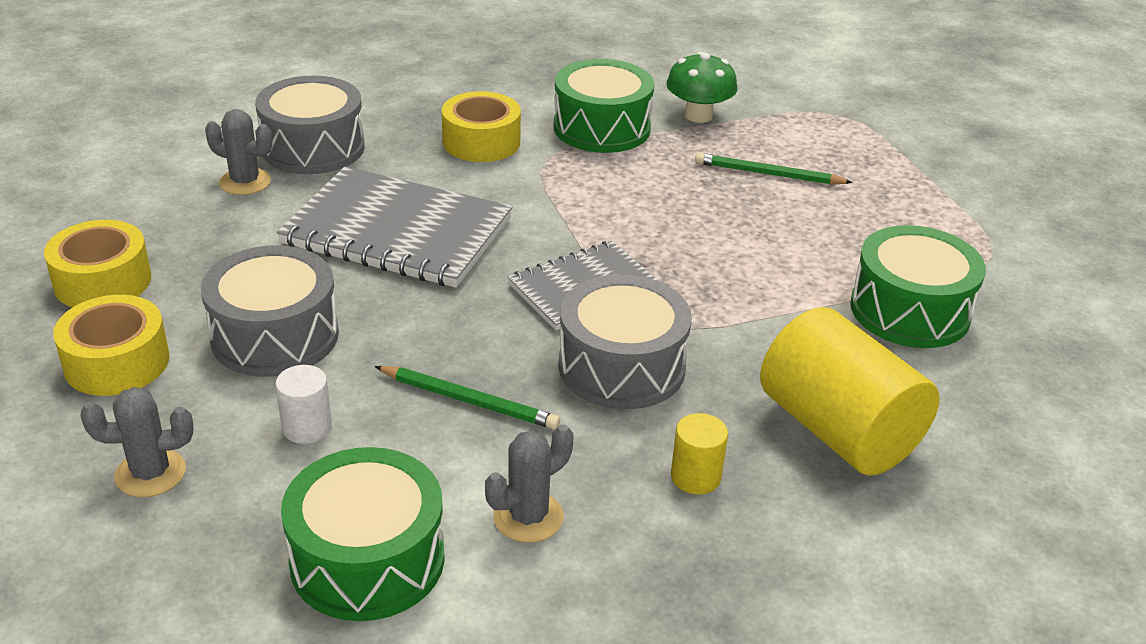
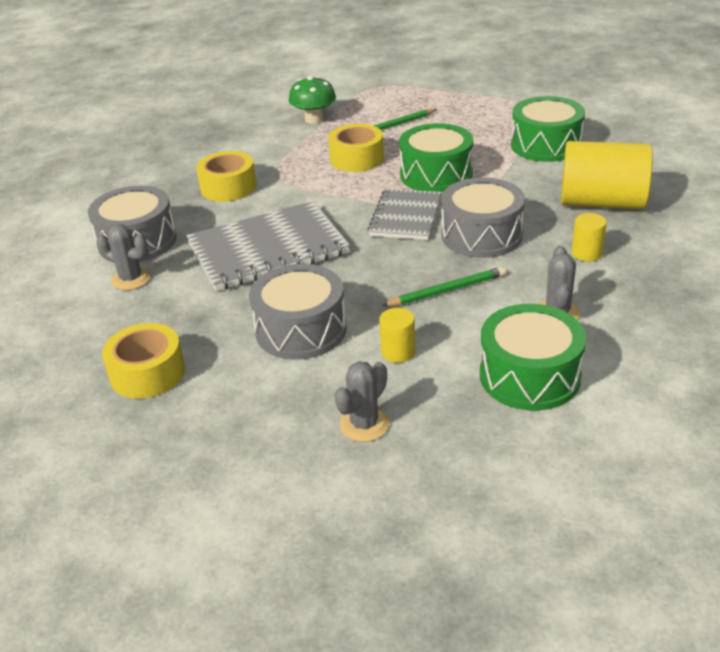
camera: 40 degrees left, 0 degrees up
yellow tape [53,295,169,396] -> yellow tape moved to [328,124,384,172]
grey cactus [205,109,272,195] -> grey cactus turned 45 degrees clockwise [96,224,151,290]
white cylinder [275,365,332,444] -> yellow cylinder [379,308,415,363]
green drum [554,59,654,153] -> green drum moved to [399,123,473,192]

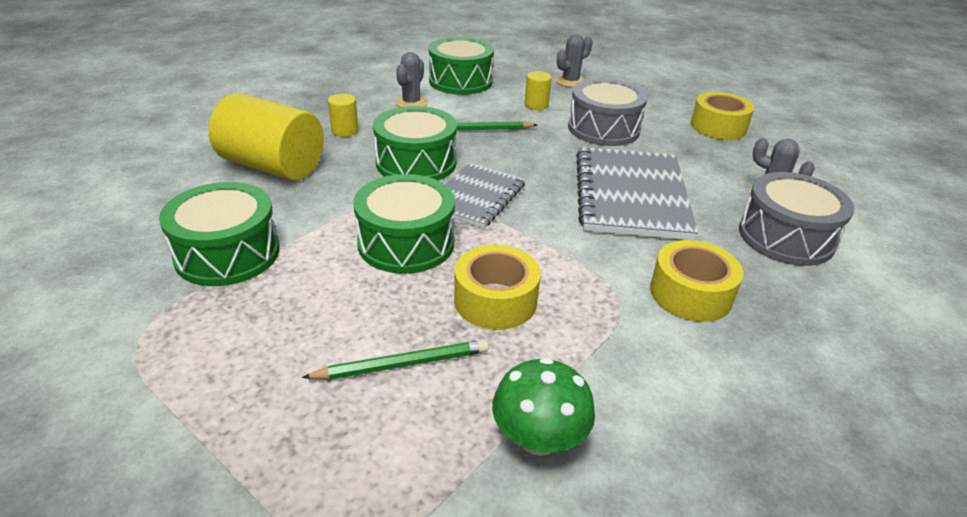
camera: 170 degrees left, 0 degrees up
grey notebook [187,201,350,291] -> grey notebook turned 75 degrees counterclockwise [576,147,698,240]
grey drum [441,178,525,258] -> green drum [373,106,457,181]

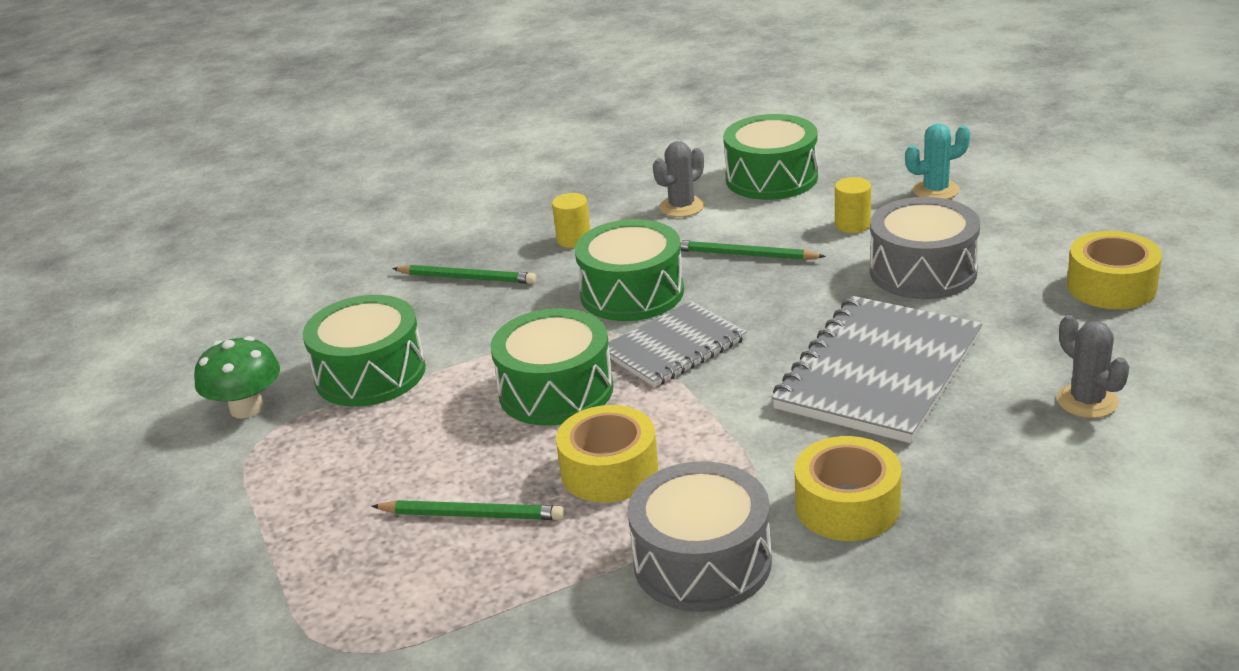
camera: 30 degrees right, 5 degrees down
yellow cylinder [209,93,324,181] -> green pencil [392,265,537,284]
green mushroom [492,357,595,456] -> green mushroom moved to [194,336,280,419]
grey cactus [556,34,593,87] -> turquoise cactus [905,123,970,199]
grey drum [739,172,854,266] -> grey drum moved to [627,461,772,612]

